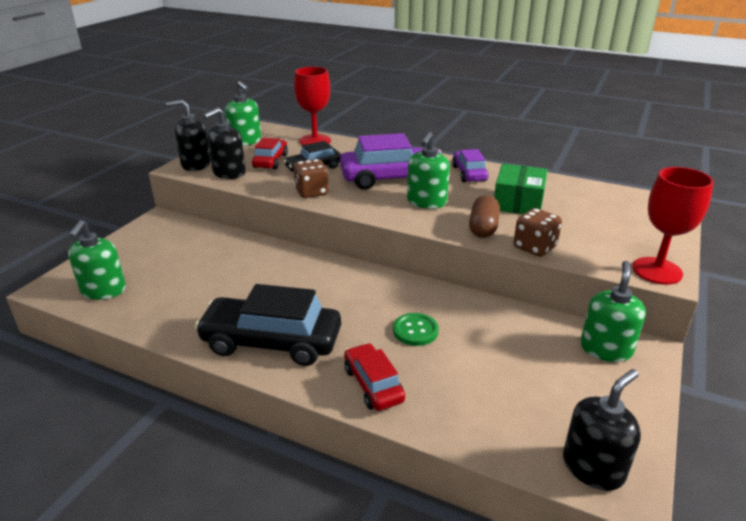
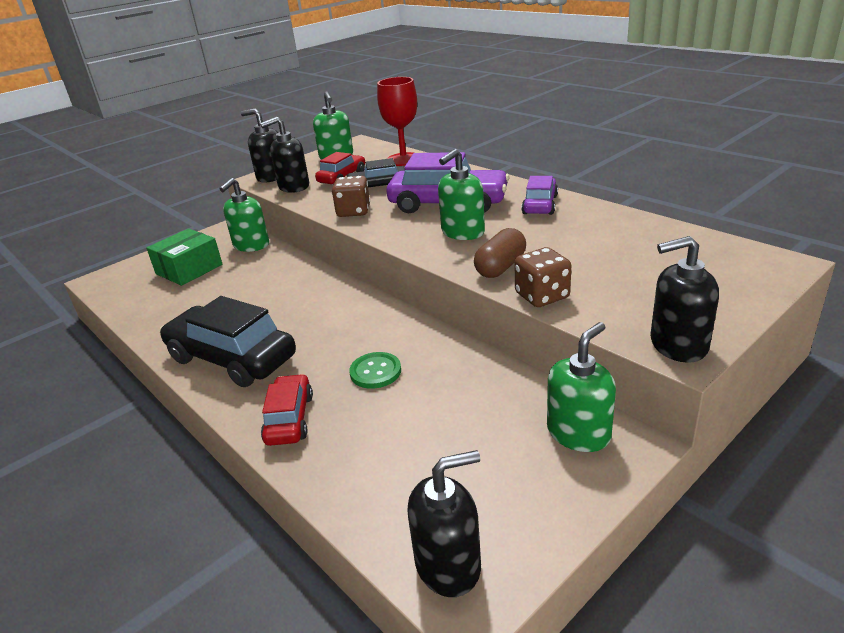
camera: 25 degrees right, 0 degrees up
green soap dispenser [68,220,126,300] -> green soap dispenser moved to [219,178,269,252]
green box [494,164,548,214] -> green box moved to [146,228,223,286]
red goblet [632,167,714,285] -> black soap dispenser [650,236,719,363]

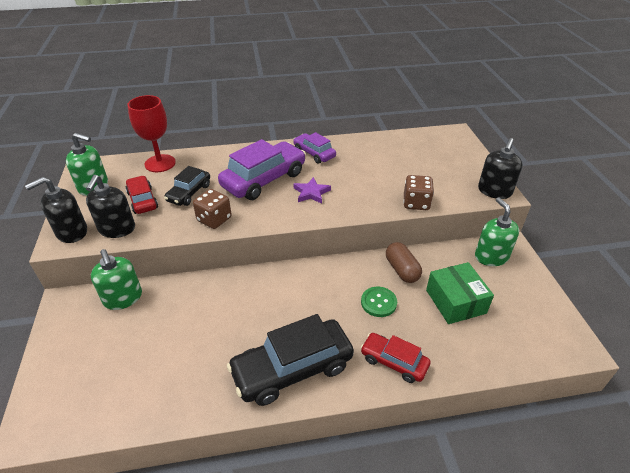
camera: 60 degrees left, 10 degrees up
green box [146,228,223,286] -> green box moved to [426,262,494,324]
black soap dispenser [407,450,481,597] -> none
green soap dispenser [438,149,485,240] -> purple star [294,177,331,204]
brown capsule [474,228,526,278] -> brown capsule moved to [386,242,422,283]

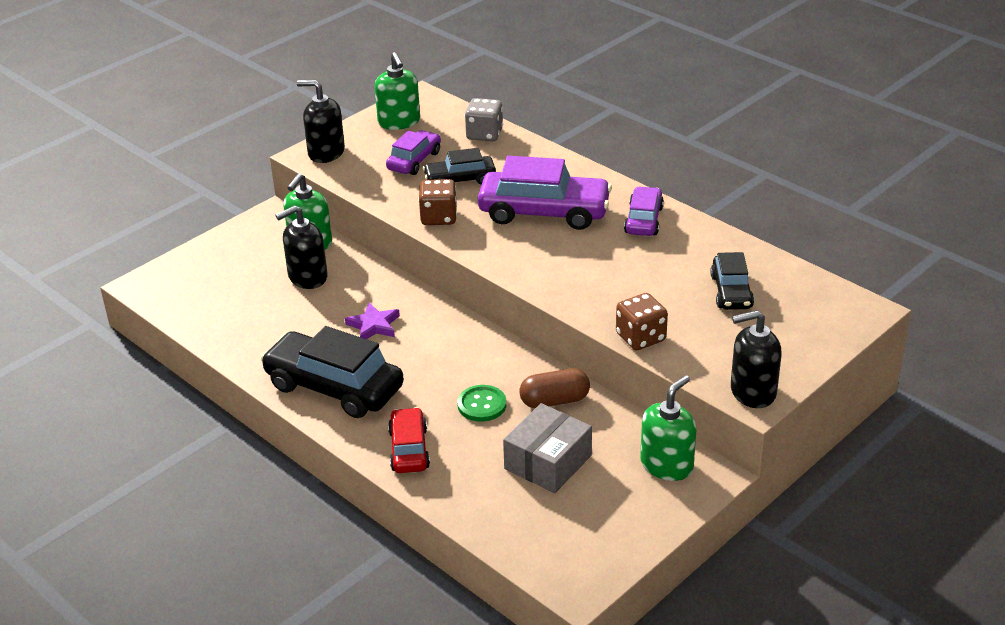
camera: 55 degrees right, 5 degrees down
black soap dispenser [86,175,135,238] -> black soap dispenser moved to [275,205,328,289]
red car [125,175,158,214] -> purple car [386,130,441,175]
red goblet [127,95,176,172] -> grey dice [465,98,503,142]
purple star [294,177,331,204] -> purple star moved to [345,303,400,339]
brown capsule [386,242,422,283] -> brown capsule turned 45 degrees clockwise [519,368,590,408]
green box [426,262,494,324] -> grey box [503,403,592,493]
none -> black car [710,252,754,310]

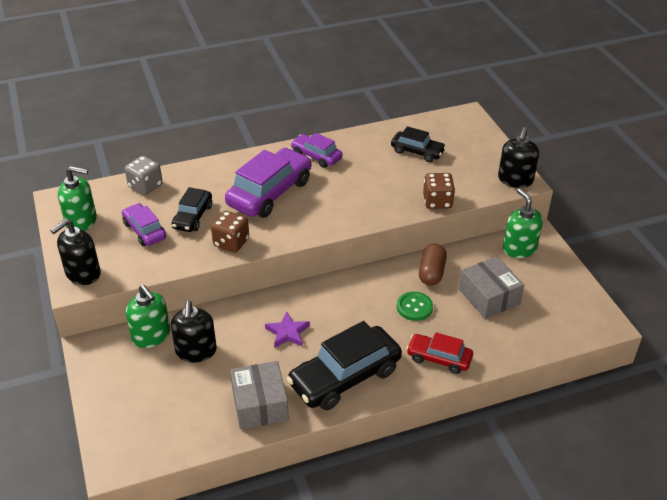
camera: 65 degrees left, 5 degrees up
none -> grey box [230,361,289,429]

